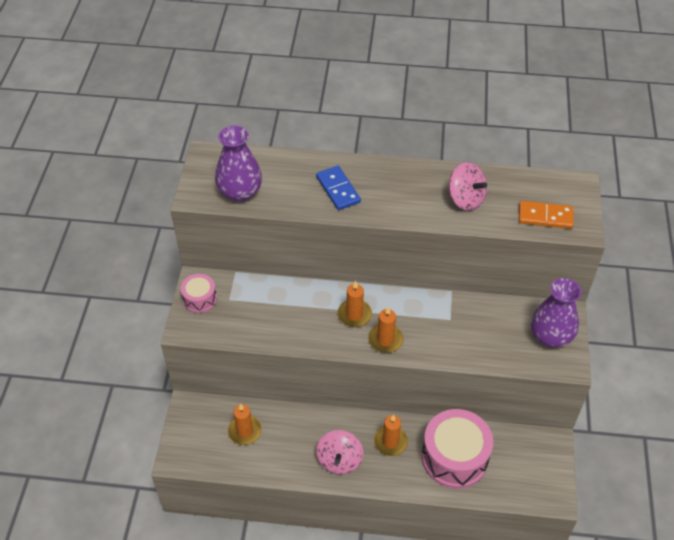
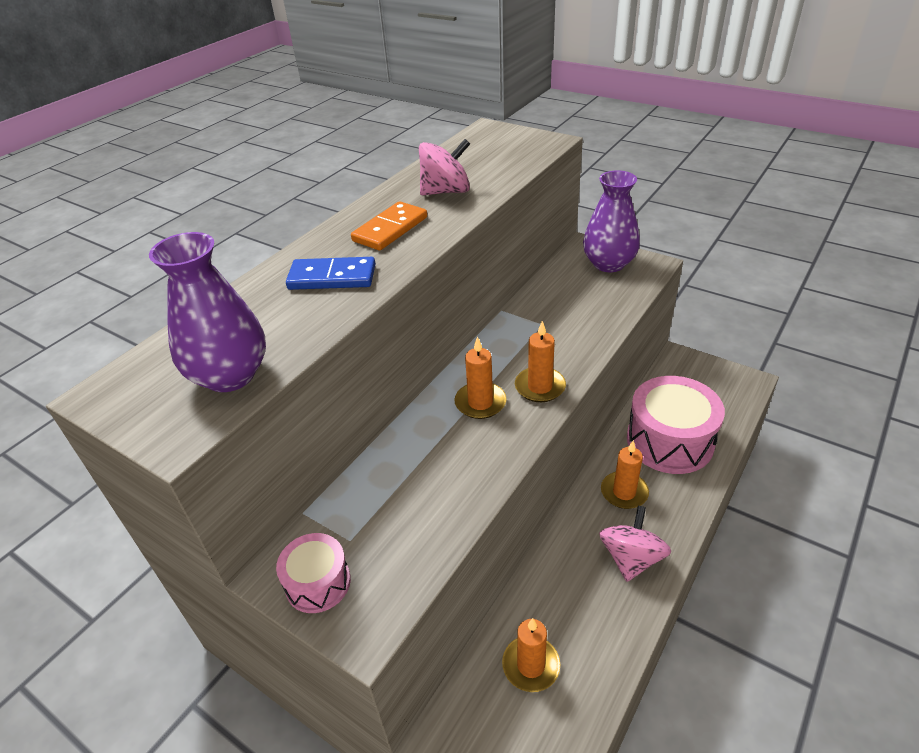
camera: 60 degrees left, 10 degrees down
pink spinning top [316,430,363,475] -> pink spinning top turned 105 degrees counterclockwise [599,506,671,582]
orange domino [519,201,574,229] -> orange domino moved to [351,201,427,251]

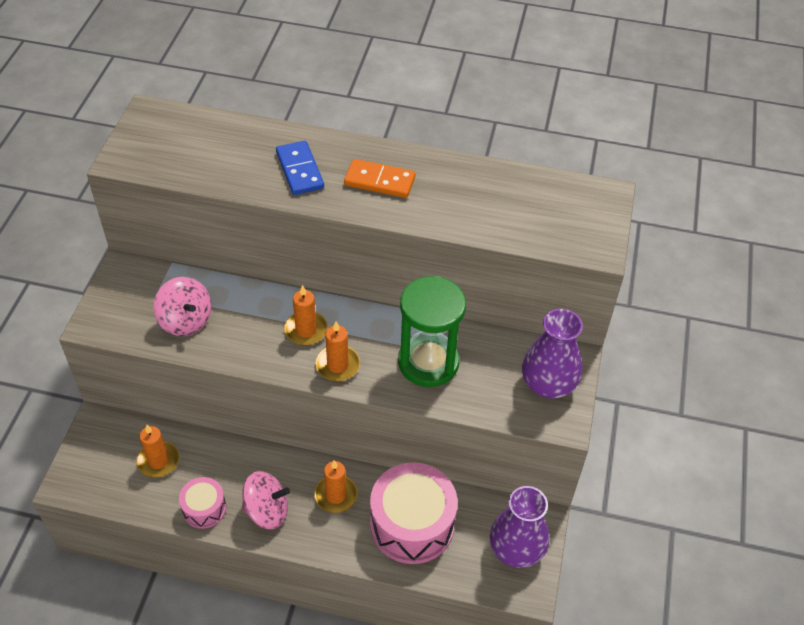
camera: 65 degrees right, 10 degrees up
purple vase [149,232,266,392] -> purple vase moved to [490,486,549,568]
pink drum [276,533,351,613] -> pink drum moved to [179,477,226,529]
pink spinning top [419,139,470,195] -> pink spinning top moved to [153,277,211,336]
none -> green hourglass [398,276,466,387]

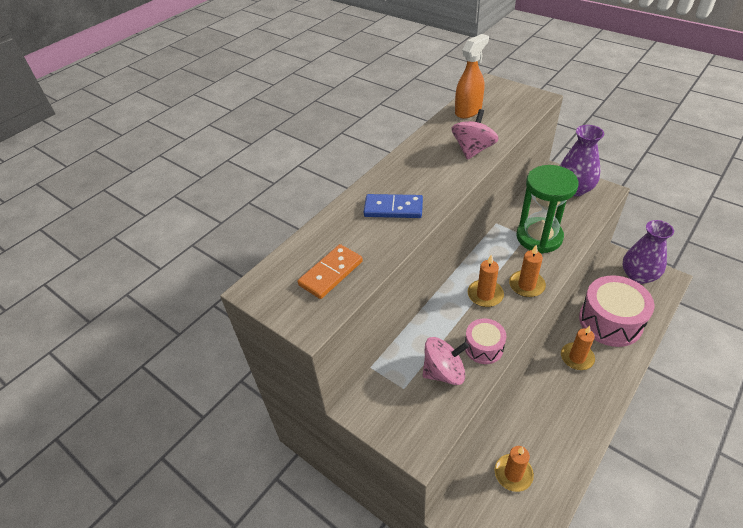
camera: 60 degrees left, 5 degrees down
pink drum [179,477,226,529] -> pink drum moved to [465,318,506,364]
pink spinning top [242,471,290,529] -> pink spinning top moved to [451,109,499,160]
orange domino [344,159,416,198] -> orange domino moved to [297,244,363,299]
none -> orange spray bottle [455,34,489,118]

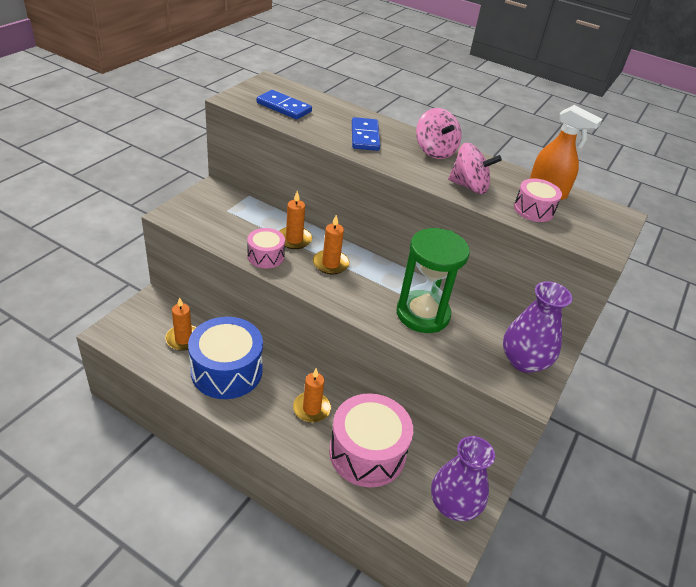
camera: 75 degrees right, 5 degrees down
orange domino [297,244,363,299] -> blue domino [257,90,312,119]
pink spinning top [423,337,469,385] -> pink spinning top moved to [416,108,461,159]
orange candle [509,245,546,297] -> orange candle moved to [279,191,312,249]
none -> blue drum [188,317,263,399]
none -> pink drum [514,178,562,222]

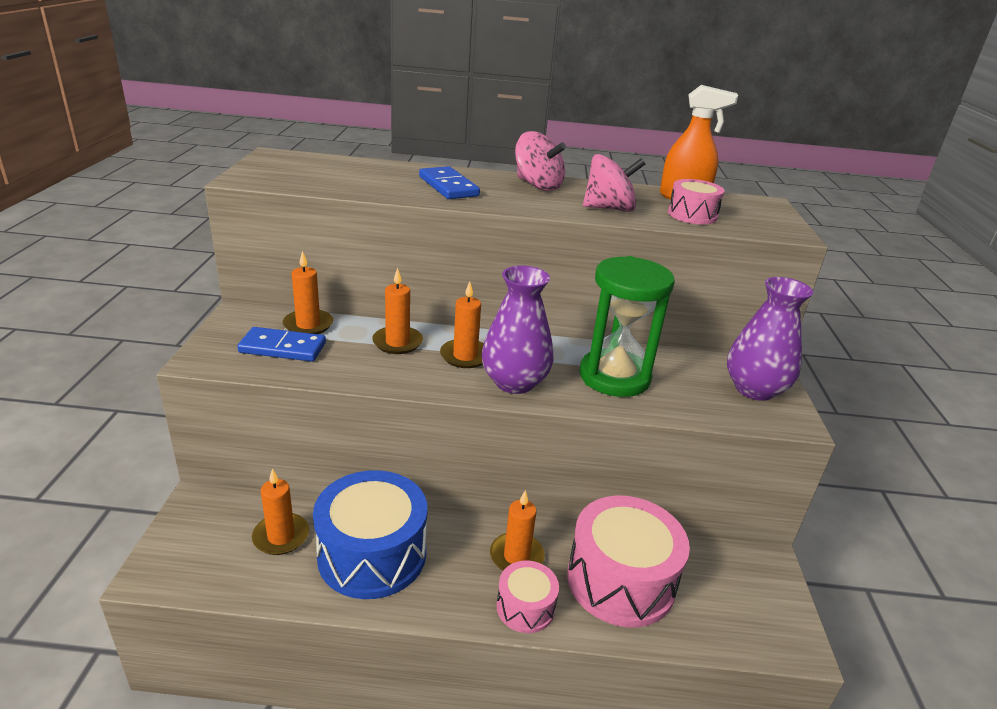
camera: 25 degrees left, 10 degrees down
pink drum [247,228,285,268] -> pink drum moved to [496,561,559,633]
blue domino [257,90,312,119] -> blue domino moved to [237,327,326,362]
purple vase [431,436,495,521] -> purple vase moved to [482,265,554,394]
none -> orange candle [283,251,333,334]

